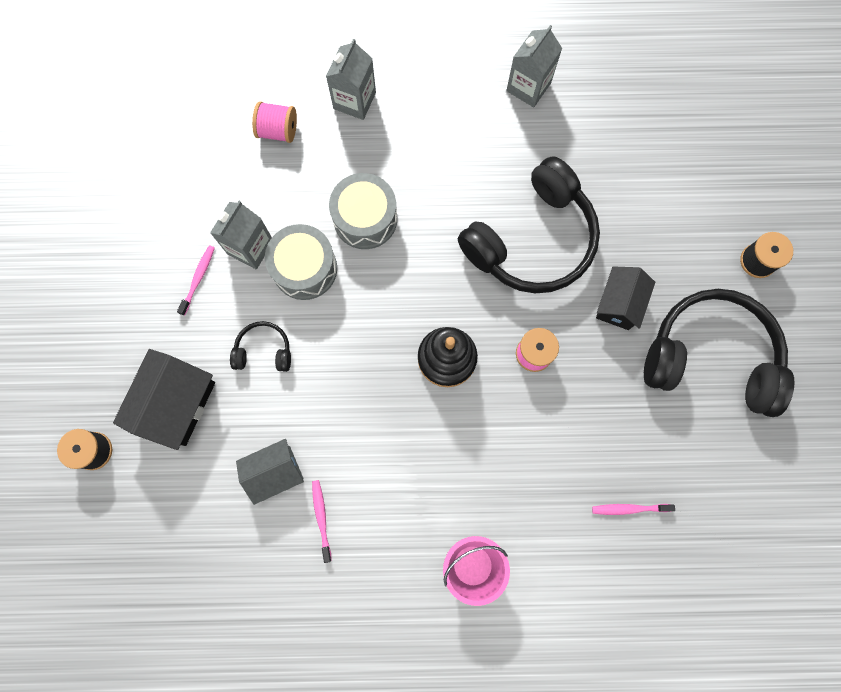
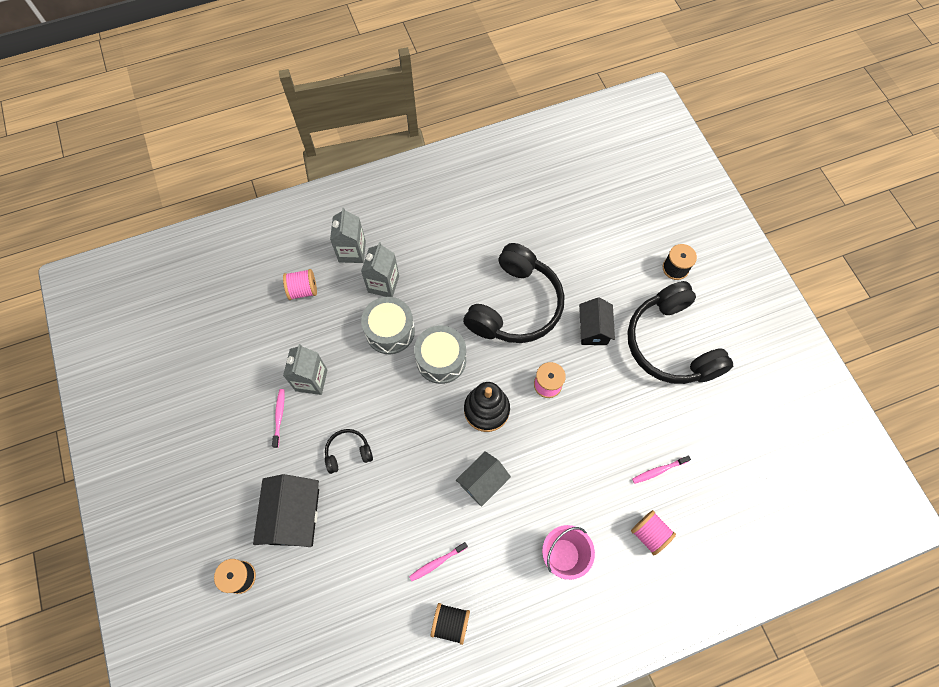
camera: 20 degrees left, 10 degrees down
grey house [236,439,304,505] -> grey house moved to [456,451,511,507]
grey drum [265,224,337,300] -> grey drum moved to [414,325,466,384]
pink toothbrush [312,480,332,563] -> pink toothbrush turned 90 degrees counterclockwise [409,542,468,581]
grey carton [506,25,562,107] -> grey carton moved to [361,242,399,297]
black headphones [644,289,794,417] -> black headphones turned 105 degrees counterclockwise [627,281,733,384]
none -> black spool [431,603,470,645]
none -> pink spool [631,510,676,555]

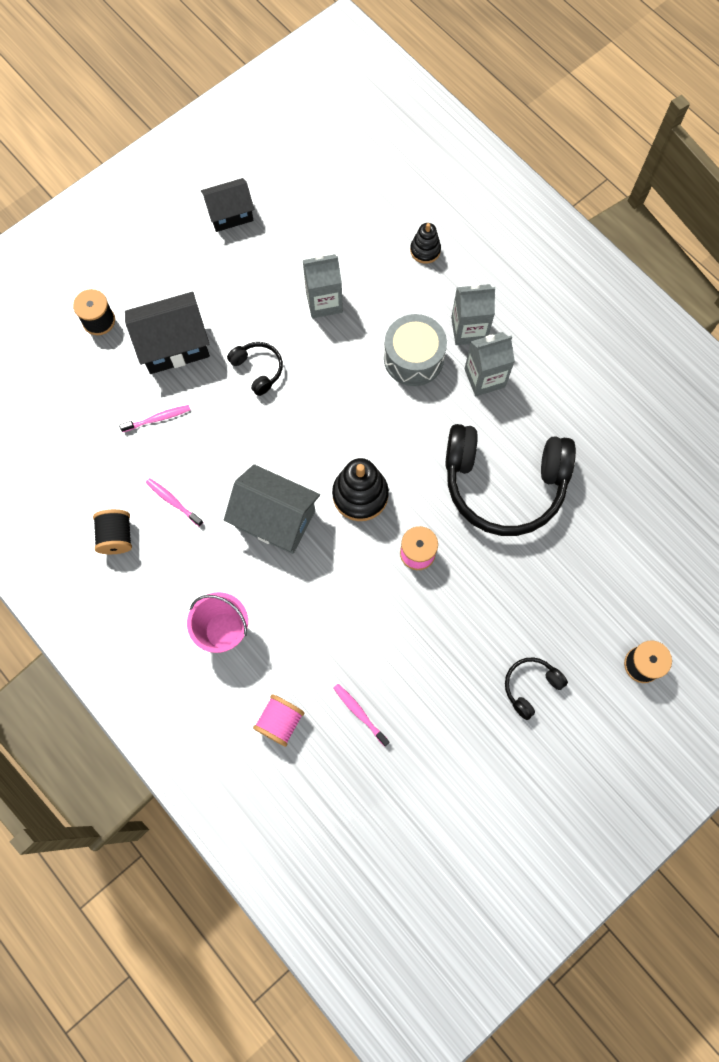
camera: 70 degrees right, 5 degrees up
pink toothbrush [272,389,285,448] -> pink toothbrush moved to [119,405,190,432]
pink spool [283,269,317,300] -> black stacking toy [410,223,441,264]
grey carton [330,208,366,263] -> grey carton moved to [465,332,515,396]
grey drum [414,325,466,384] -> none
grey house [456,451,511,507] -> grey house [224,464,320,554], size x1.51
black house [579,297,615,345] -> black house moved to [201,178,255,232]
black headphones [627,281,733,384] -> black headphones [505,657,568,720], size x0.44

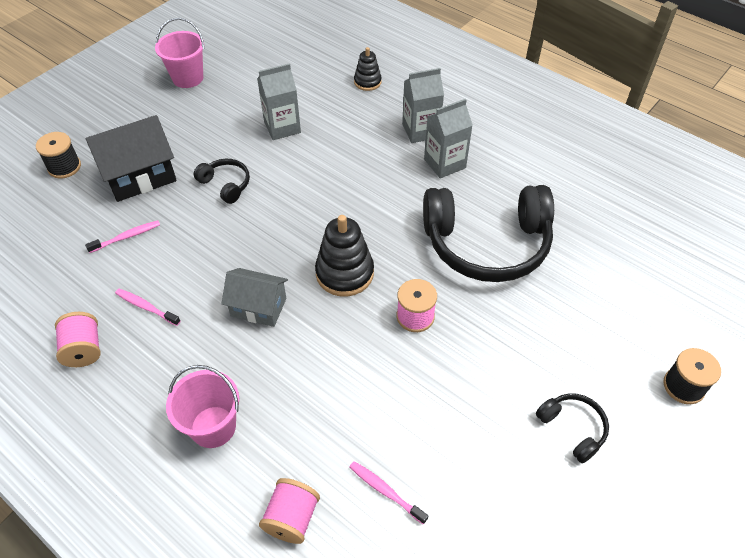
camera: 10 degrees left, 20 degrees down
black spool [93,509,132,554] -> pink spool [55,312,101,367]
black house [201,178,255,232] -> pink bucket [155,18,204,88]
grey house [224,464,320,554] -> grey house [222,268,288,327], size x0.66
grey drum [384,314,447,386] -> none
black headphones [505,657,568,720] -> black headphones turned 105 degrees clockwise [536,393,609,463]

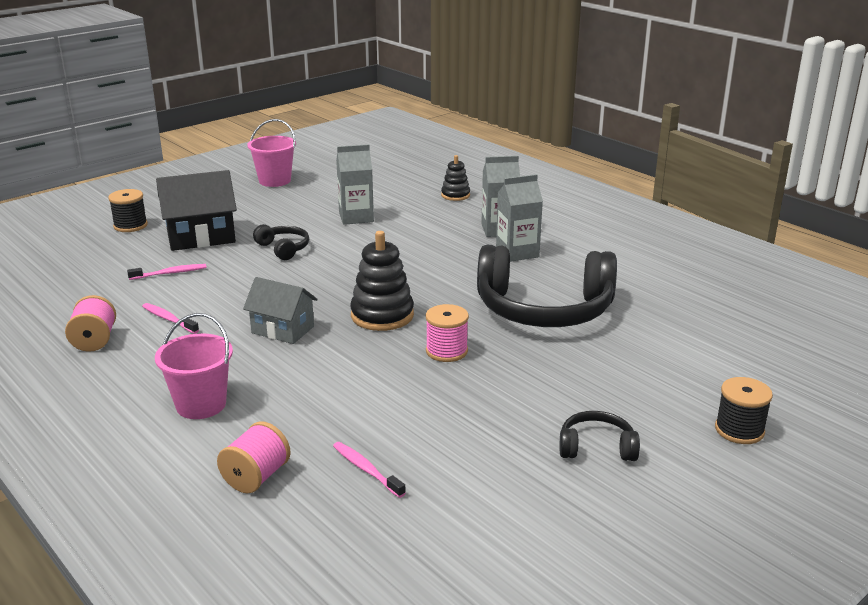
camera: 10 degrees right, 25 degrees down
black headphones [536,393,609,463] -> black headphones turned 60 degrees counterclockwise [560,411,640,461]

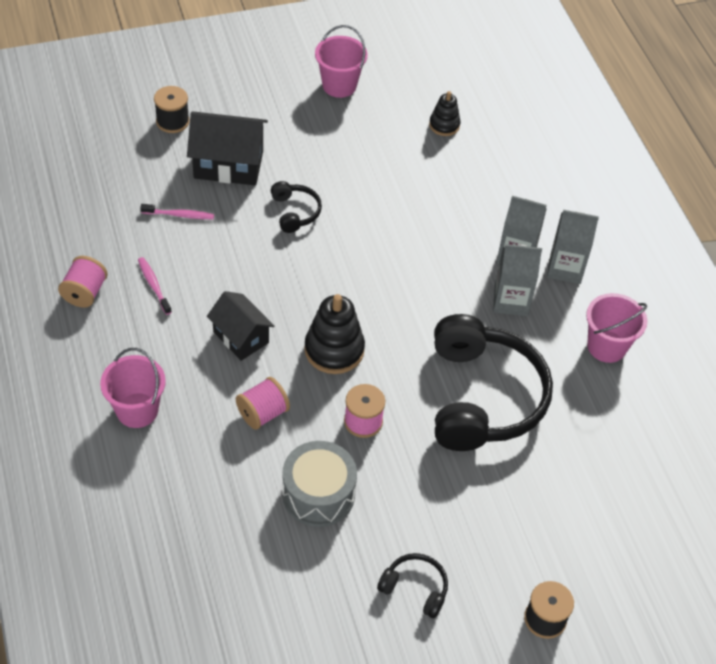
camera: 20 degrees right, 25 degrees up
pink spool [217,421,291,493] -> pink spool moved to [236,377,290,430]
grey house [243,277,318,344] -> black house [207,291,274,361]
pink toothbrush [333,442,406,498] -> none
grey carton [336,144,374,225] -> grey carton moved to [547,210,599,284]
black stacking toy [441,155,470,201] -> black stacking toy moved to [429,91,461,136]
black headphones [477,245,617,327] -> black headphones turned 120 degrees counterclockwise [434,314,553,451]
none -> grey drum [282,441,357,527]
none -> pink bucket [586,293,648,363]

